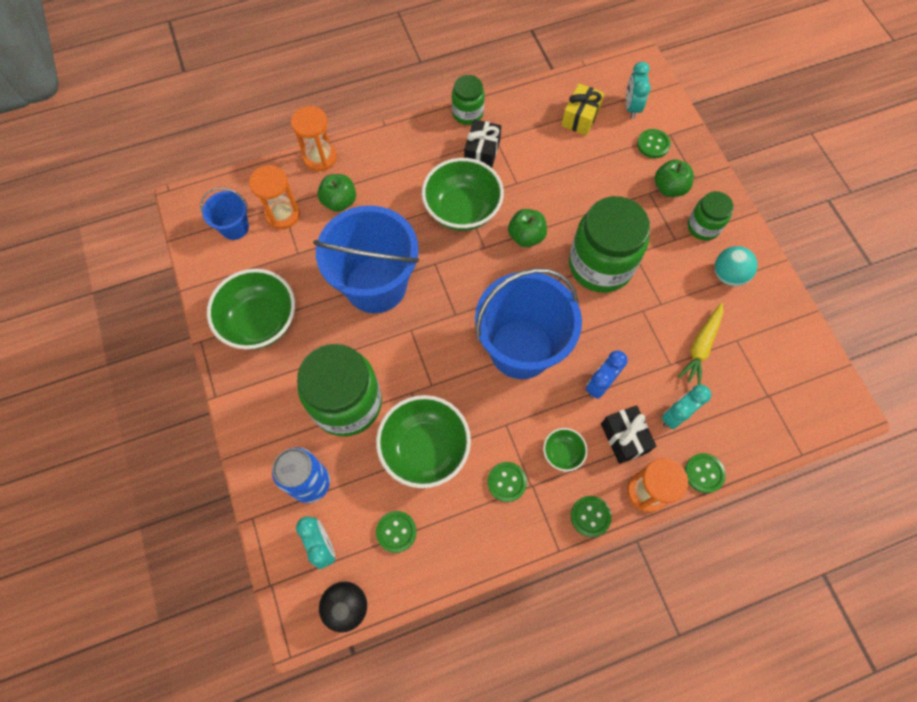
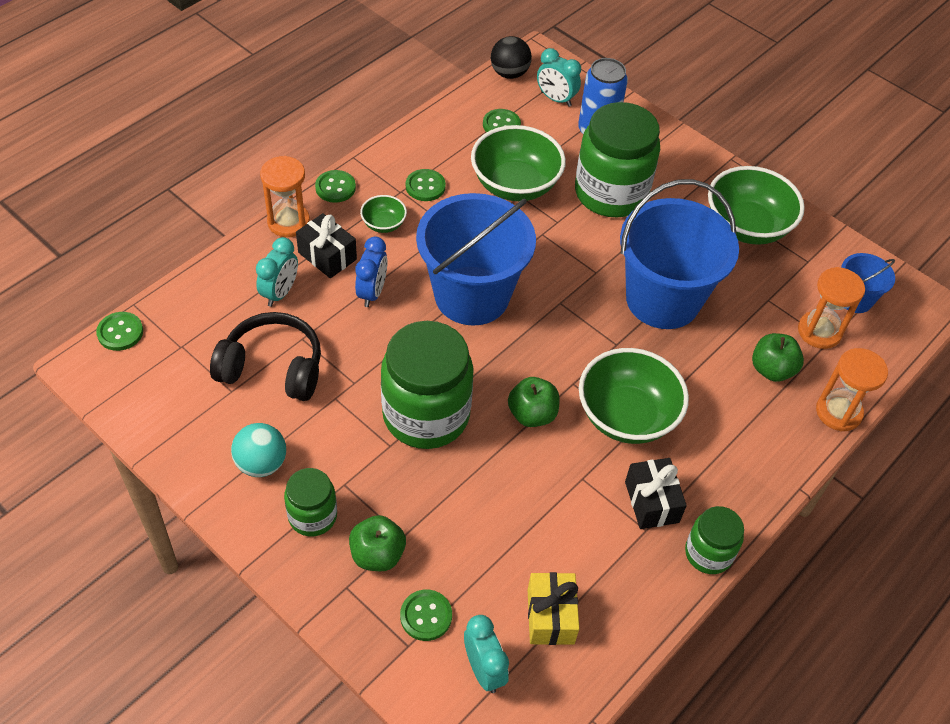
camera: 150 degrees right, 15 degrees down
yellow carrot [678,303,723,385] -> black headphones [210,312,321,401]
green button [685,453,726,493] -> green button moved to [96,312,143,351]

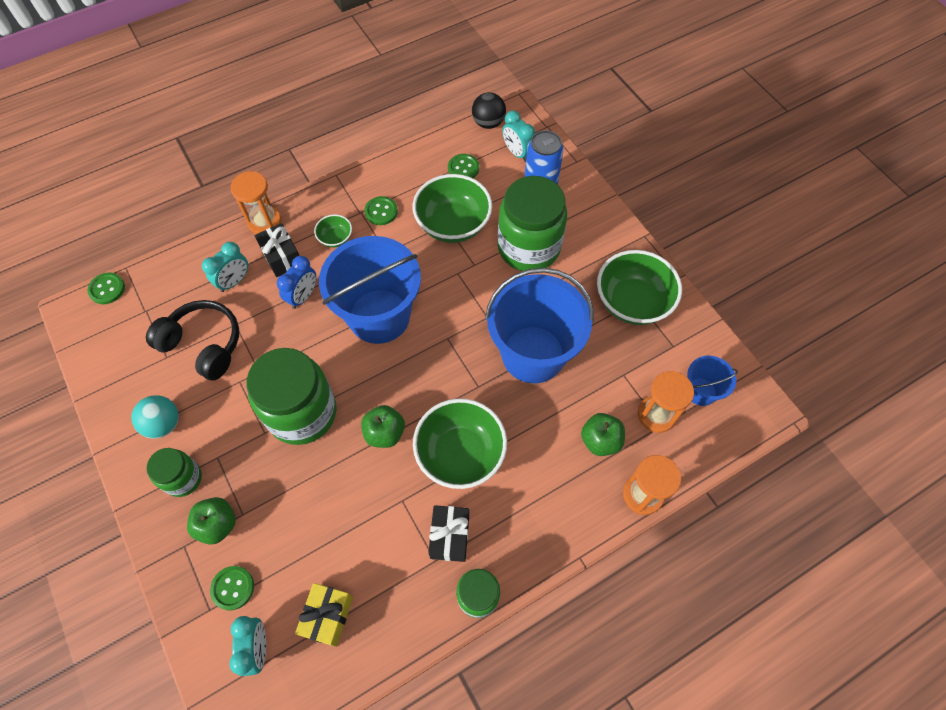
camera: 20 degrees right, 10 degrees up
green button [315,170,356,203] -> none

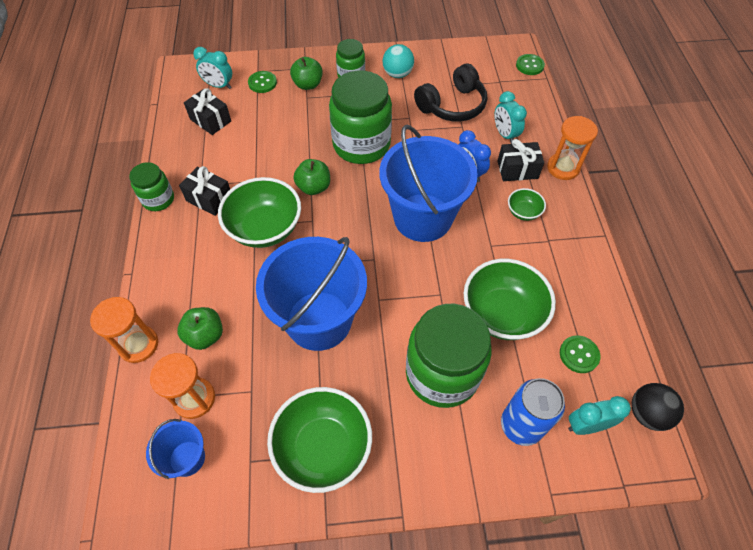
camera: 115 degrees right, 5 degrees down
yellow gift [295,583,353,647] -> black gift [184,88,231,135]
green button [364,196,398,225] -> none

